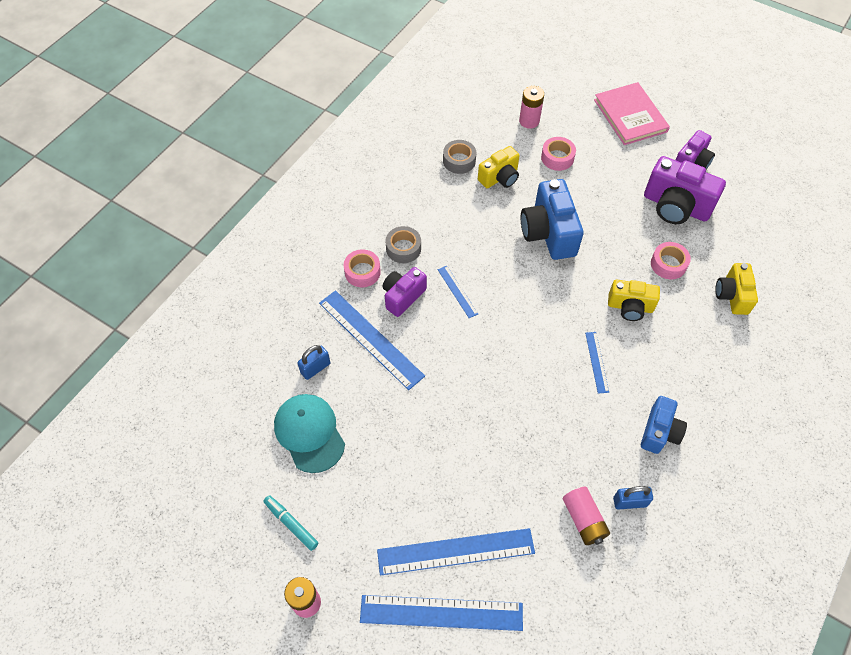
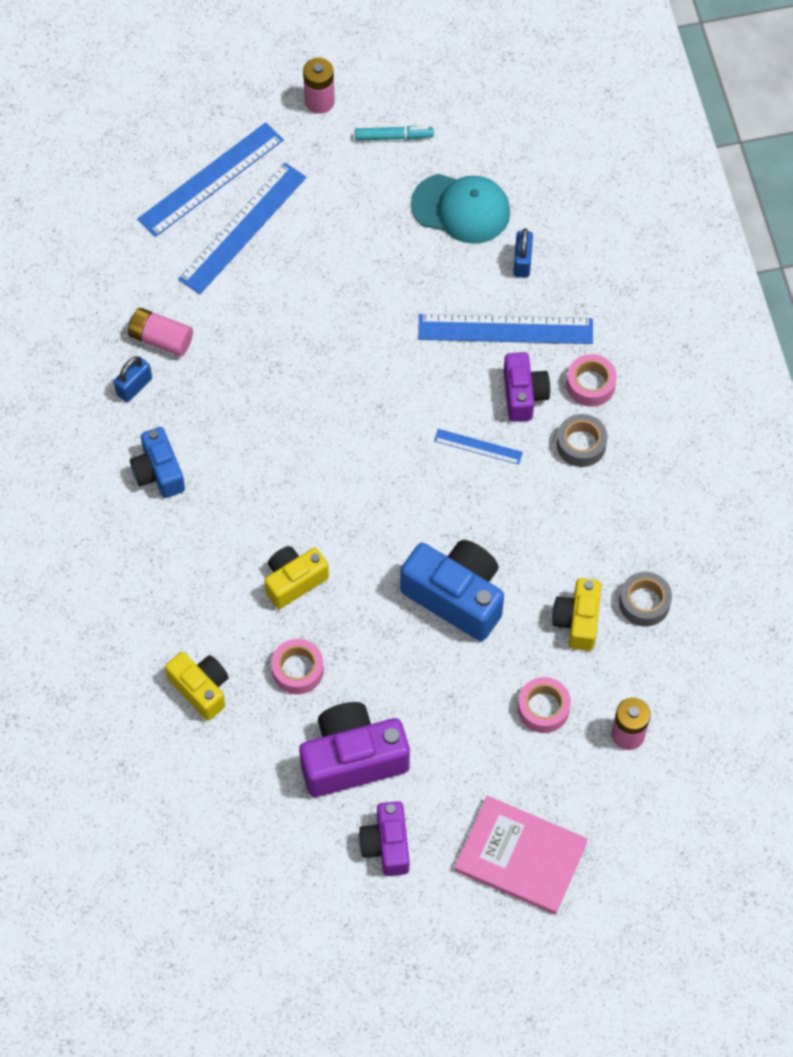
camera: 135 degrees right, 5 degrees up
blue ruler [585,332,609,394] -> none

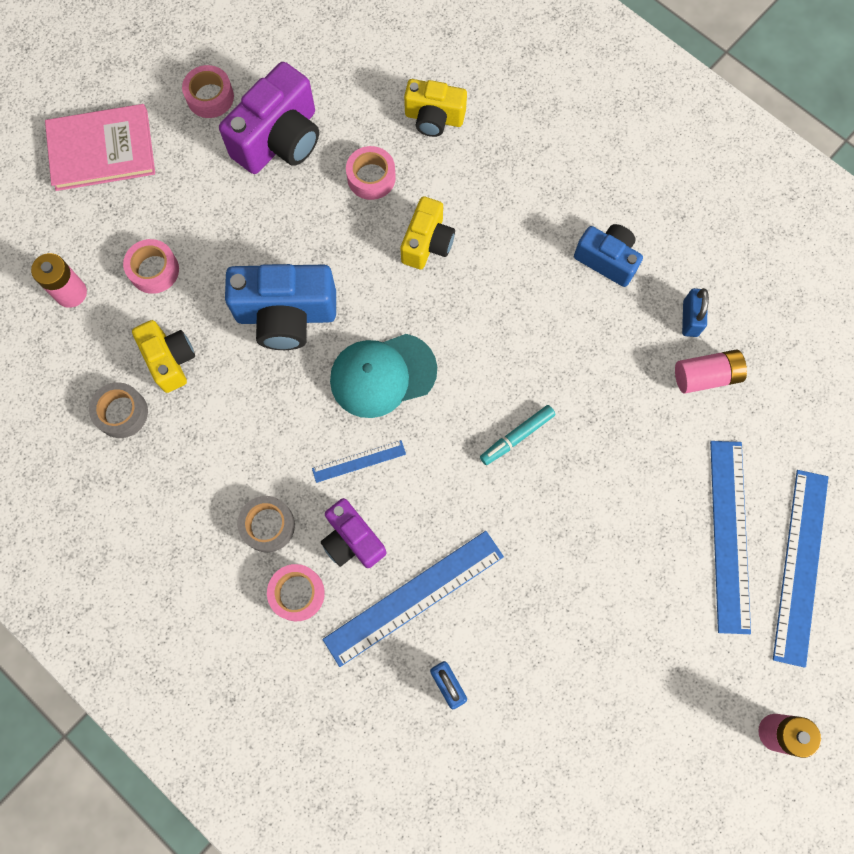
camera: 145 degrees right, 10 degrees up
turquoise marker [355,126,434,141] -> turquoise marker moved to [480,405,555,465]
purple camera [359,801,409,876] -> pink tape [182,65,234,118]
turquoise cap [411,174,510,244] -> turquoise cap moved to [330,334,437,418]

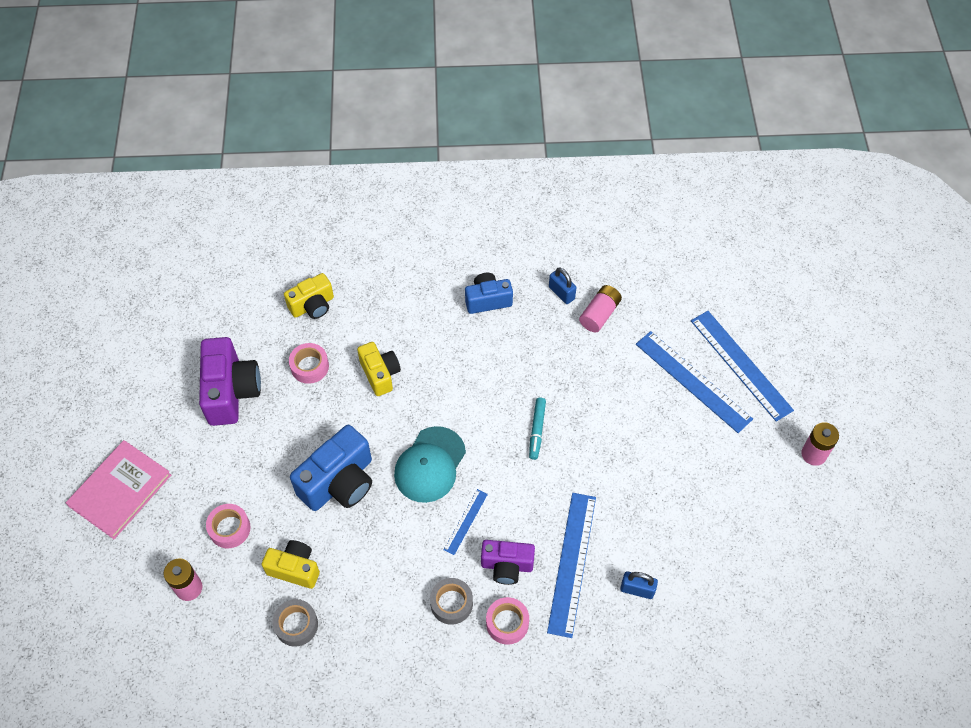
camera: 45 degrees left, 15 degrees down
pink tape [182,65,234,118] -> none

